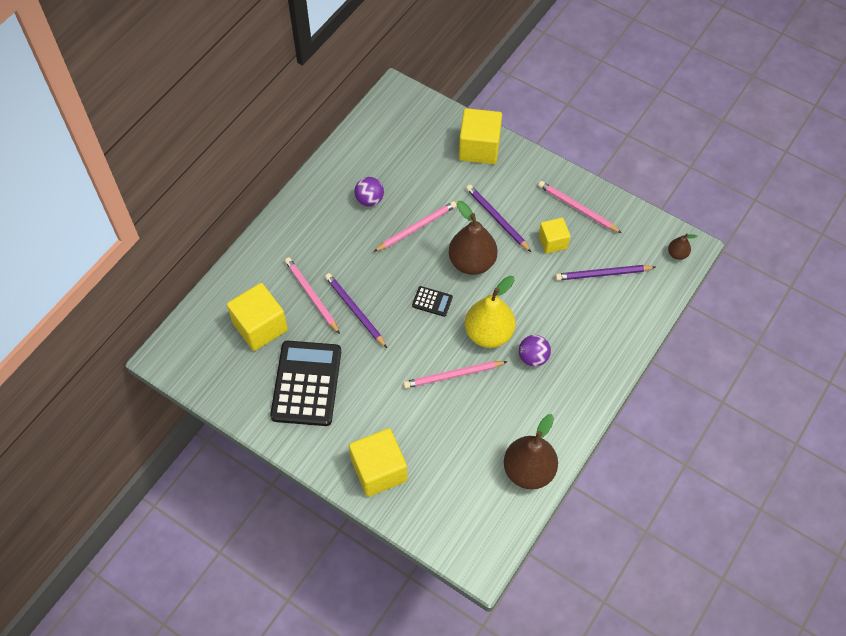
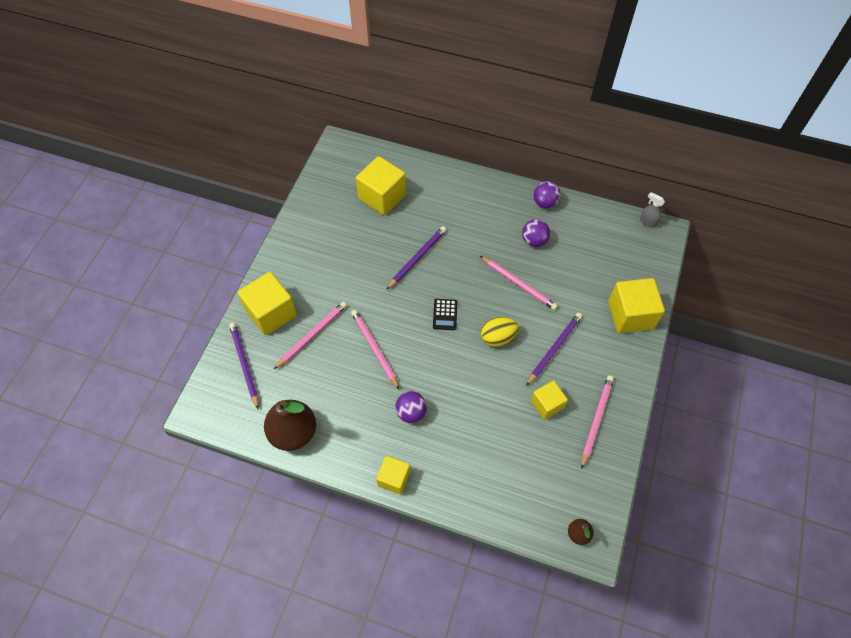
camera: 75 degrees right, 0 degrees up
black calculator [270,341,341,426] -> none
pink pencil [285,257,340,334] -> pink pencil moved to [274,302,347,369]
brown pear [449,201,498,275] -> yellow egg [481,317,519,347]
yellow pear [465,276,515,348] -> none
purple pencil [555,265,656,281] -> purple pencil moved to [229,323,259,409]
none -> yellow cube [376,456,410,495]
none -> purple ball [534,181,561,208]
none -> grey spray bottle [640,192,665,228]

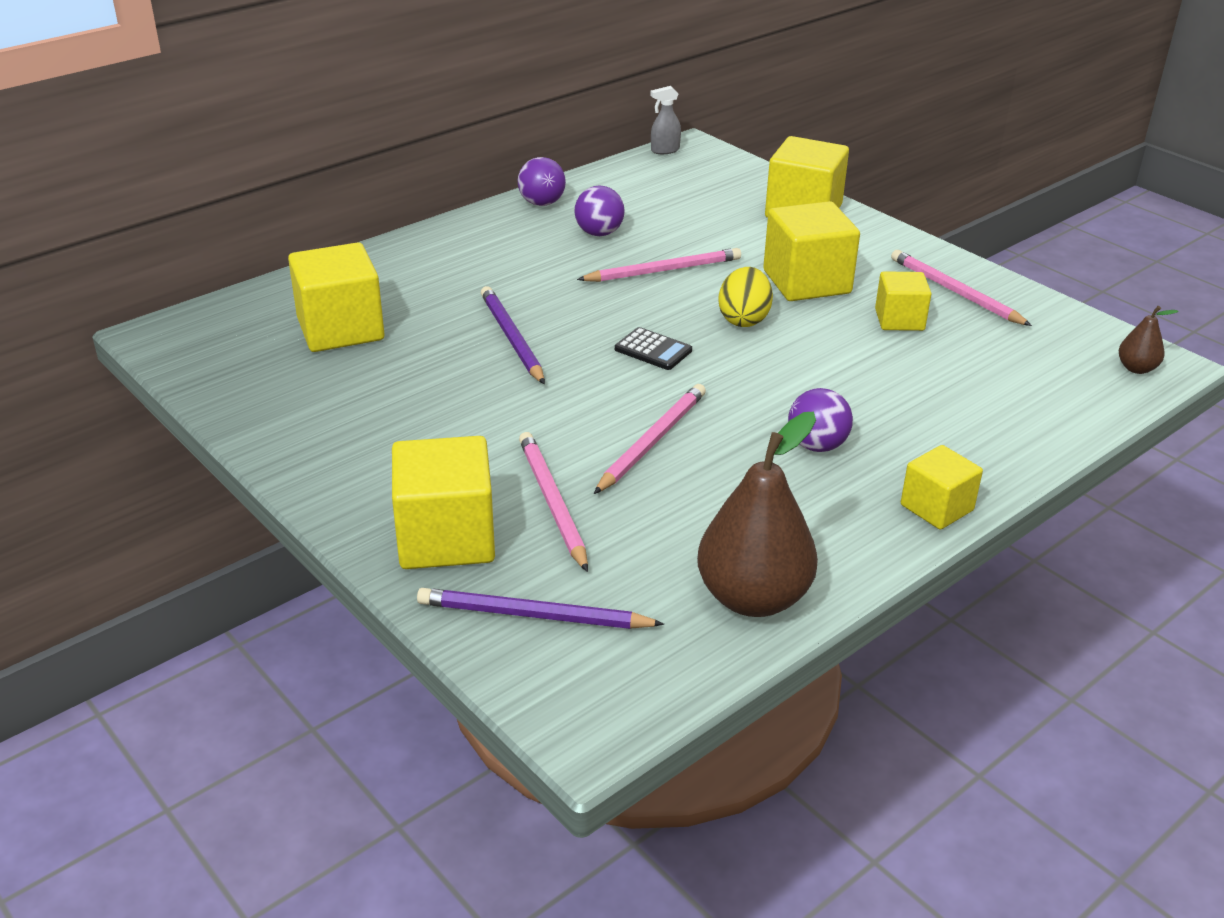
camera: 60 degrees left, 25 degrees down
pink pencil [351,310,399,389] -> pink pencil turned 120 degrees clockwise [594,384,706,494]
purple pencil [526,313,582,386] -> yellow cube [763,201,860,301]

